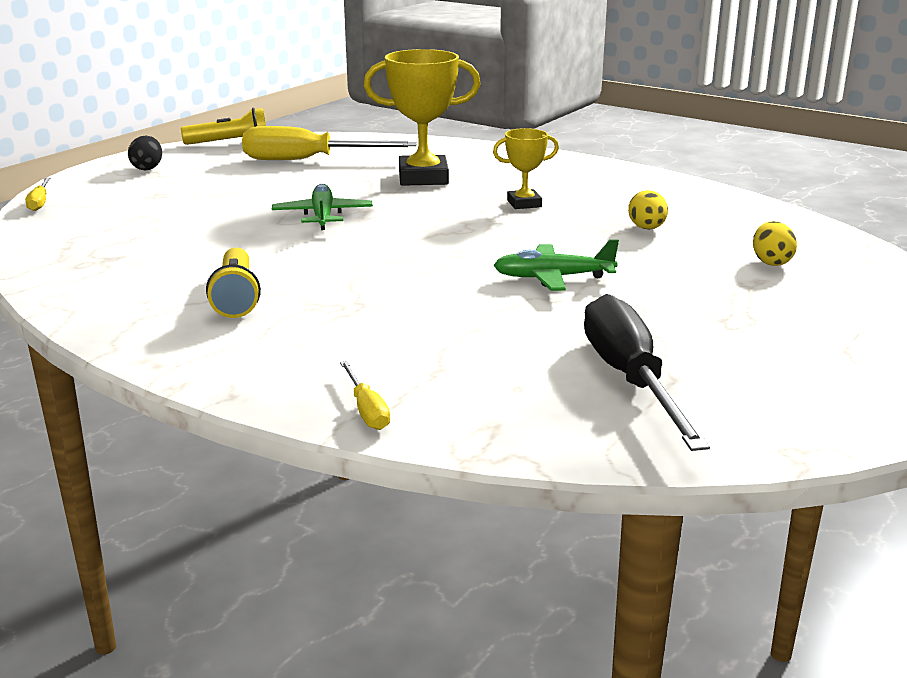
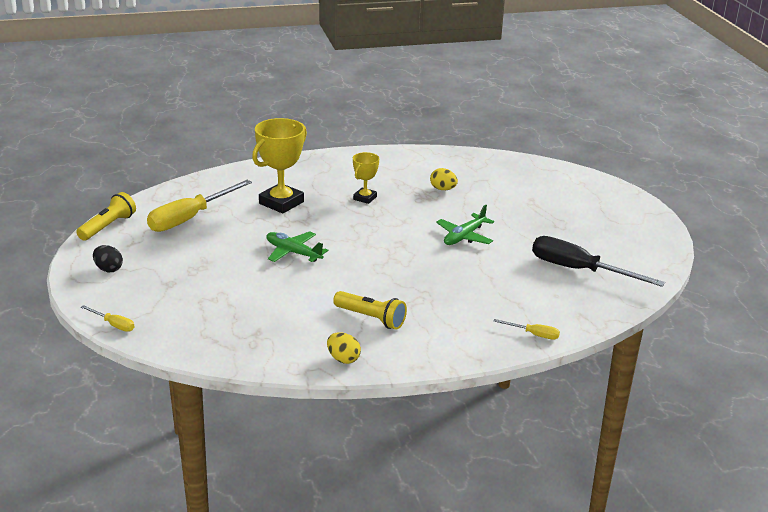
camera: 50 degrees left, 5 degrees up
yellow egg [753,221,797,266] -> yellow egg moved to [327,332,361,364]

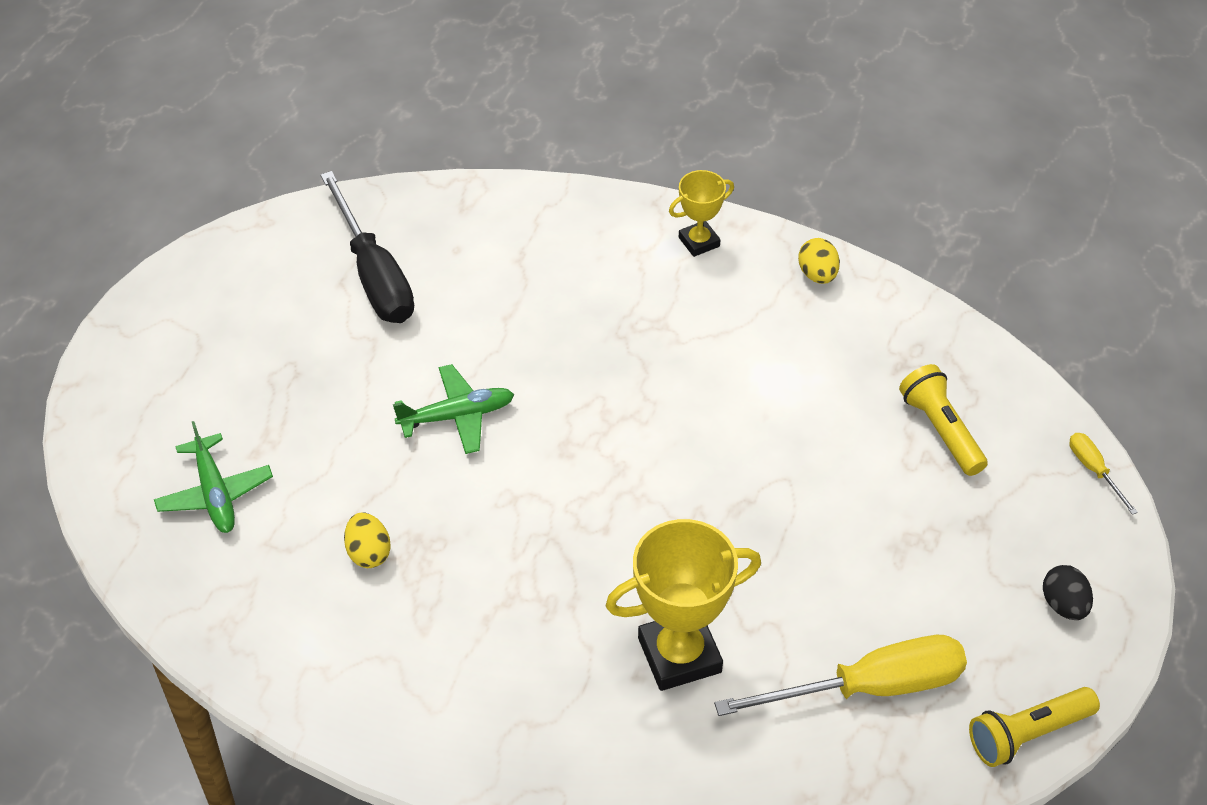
camera: 145 degrees left, 20 degrees up
green plane [266,231,328,262] -> green plane moved to [154,421,273,533]
yellow flashlight [333,291,407,330] -> yellow flashlight moved to [899,364,988,476]
yellow trophy [353,152,379,204] -> yellow trophy moved to [669,170,734,257]
yellow screwdriver [494,319,560,340] -> none

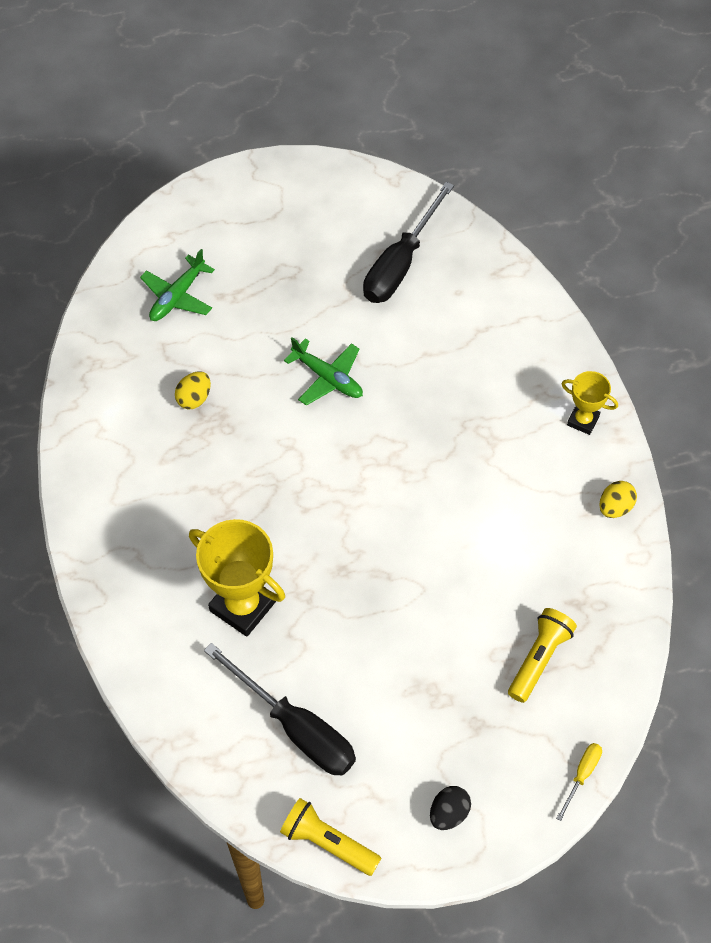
camera: 55 degrees right, 10 degrees up
yellow screwdriver [714,635,967,716] -> black screwdriver [204,643,356,776]

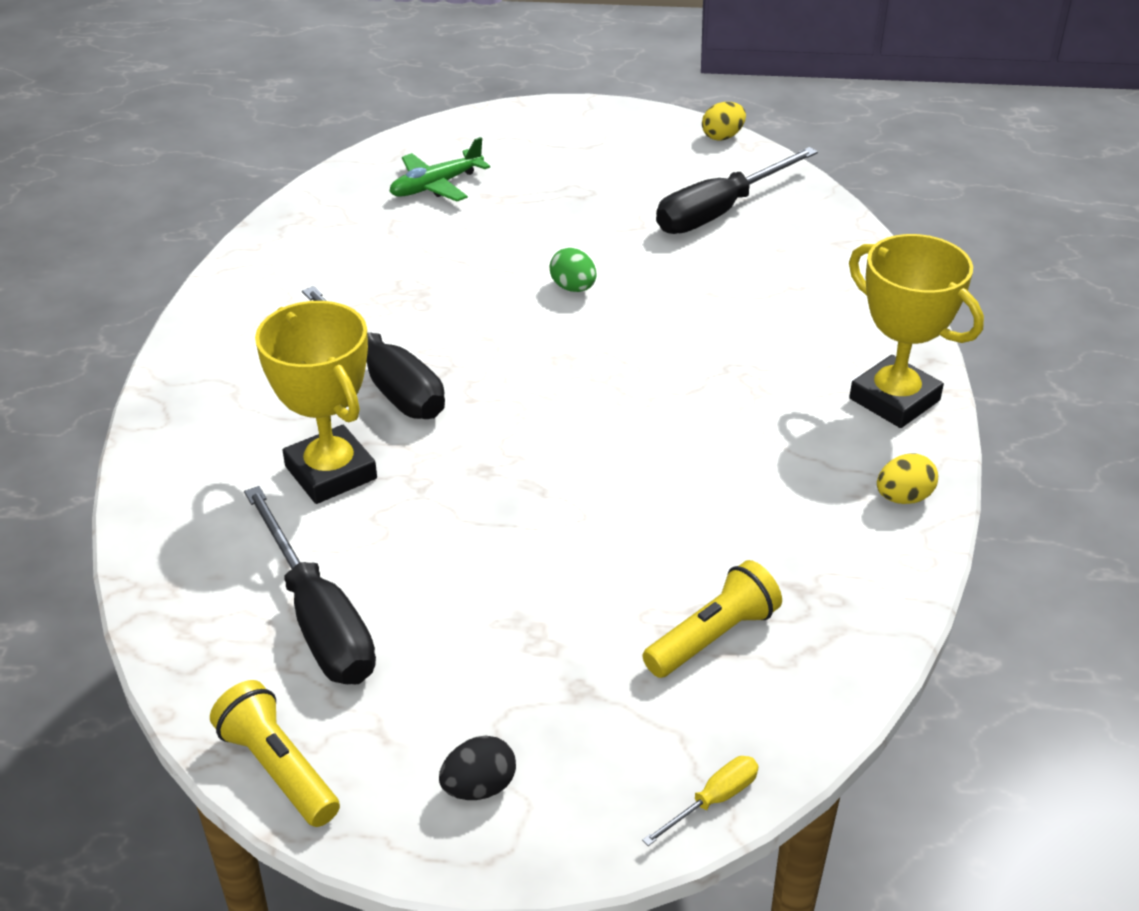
camera: 20 degrees right, 20 degrees down
yellow egg [175,371,211,410] -> yellow egg moved to [702,102,746,141]
green plane [284,337,363,406] -> green egg [549,248,597,292]
yellow trophy [562,371,618,435] -> yellow trophy [849,234,984,428], size x1.80
none -> black screwdriver [302,286,445,419]

